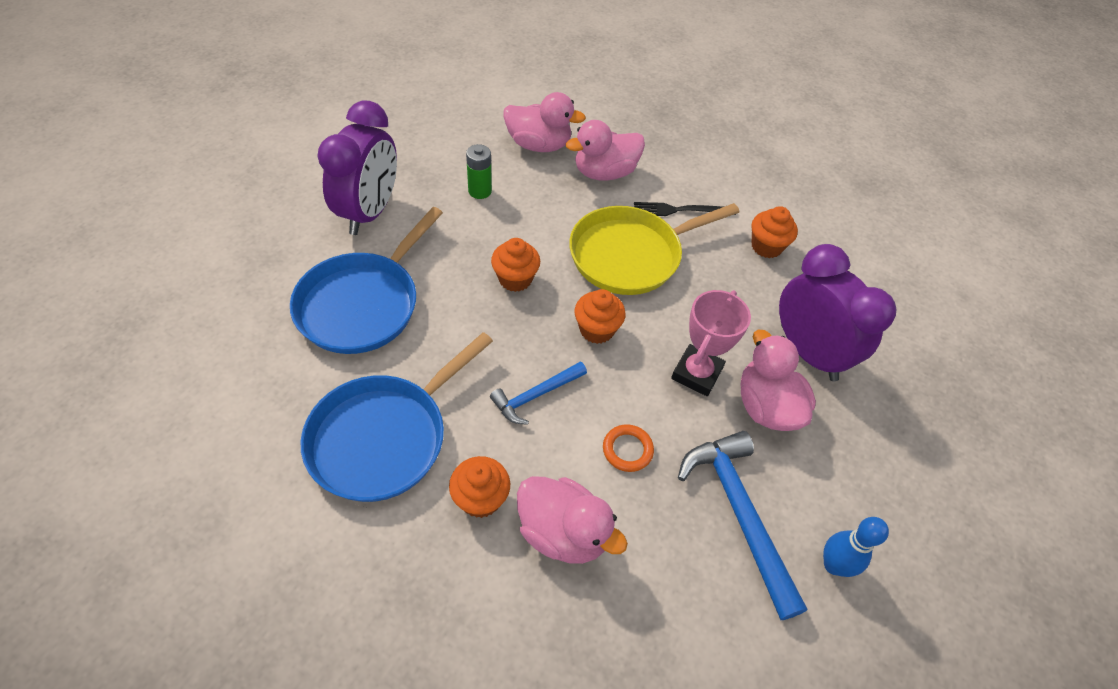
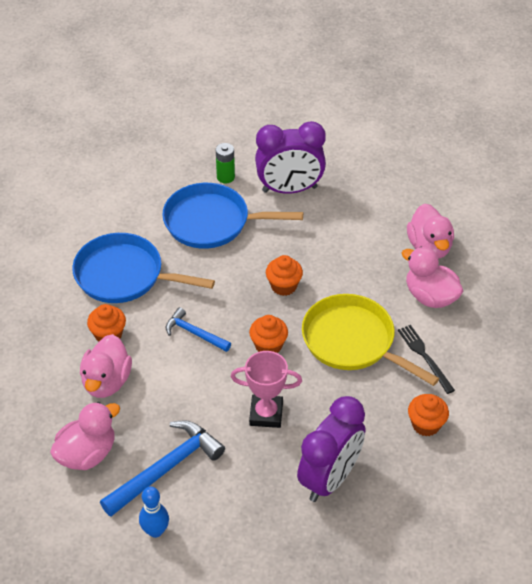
camera: 70 degrees right, 5 degrees down
green battery [466,144,492,199] -> green battery moved to [216,143,235,184]
orange ring [603,424,654,472] -> none
pink duck [741,330,816,431] -> pink duck moved to [50,402,120,470]

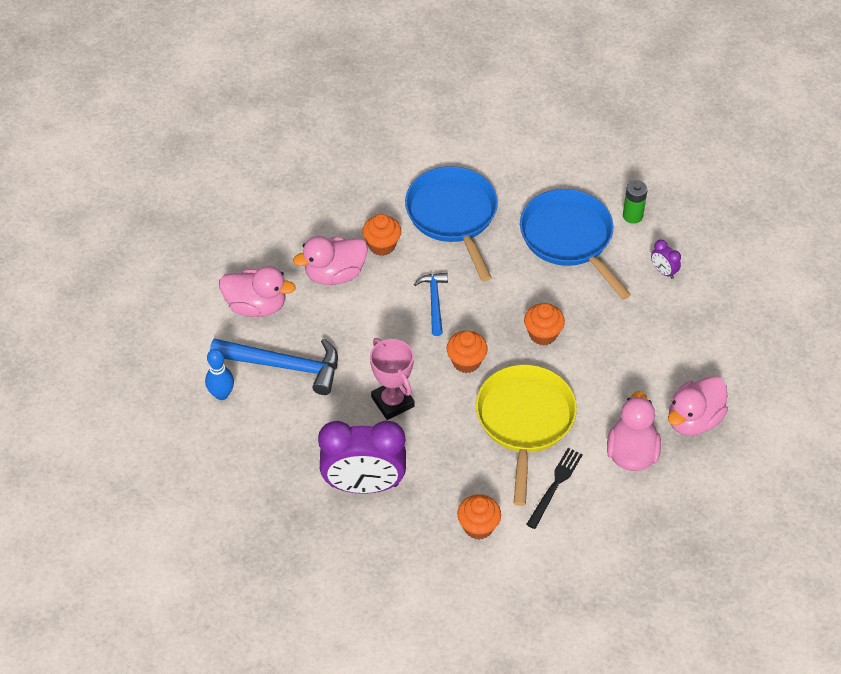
camera: 55 degrees right, 5 degrees up
purple clock [255,121,326,194] -> purple clock [651,240,681,279], size x0.41

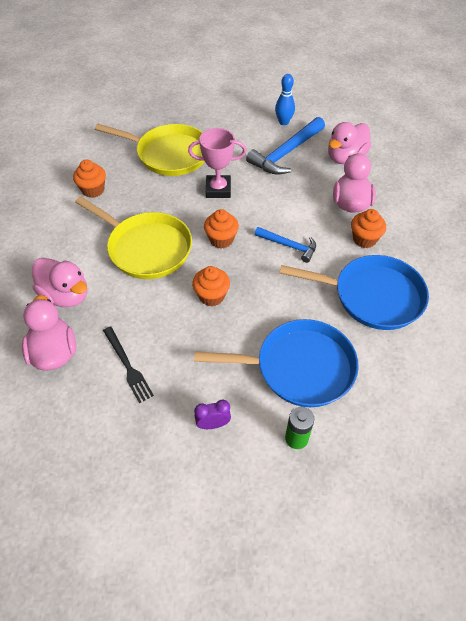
camera: 120 degrees right, 0 degrees up
purple clock [318,420,406,494] -> yellow pan [95,124,205,176]
black fork [526,448,583,529] -> black fork moved to [103,327,154,403]

